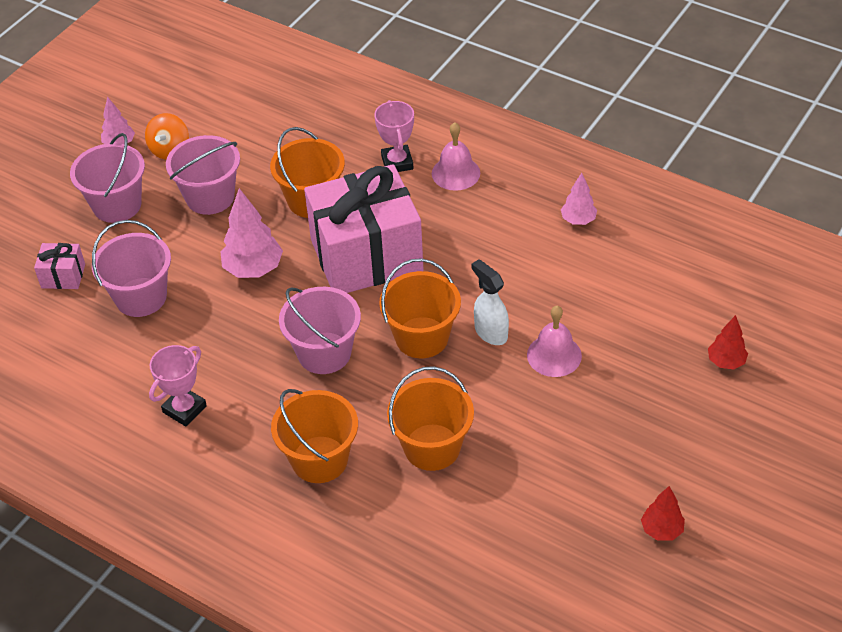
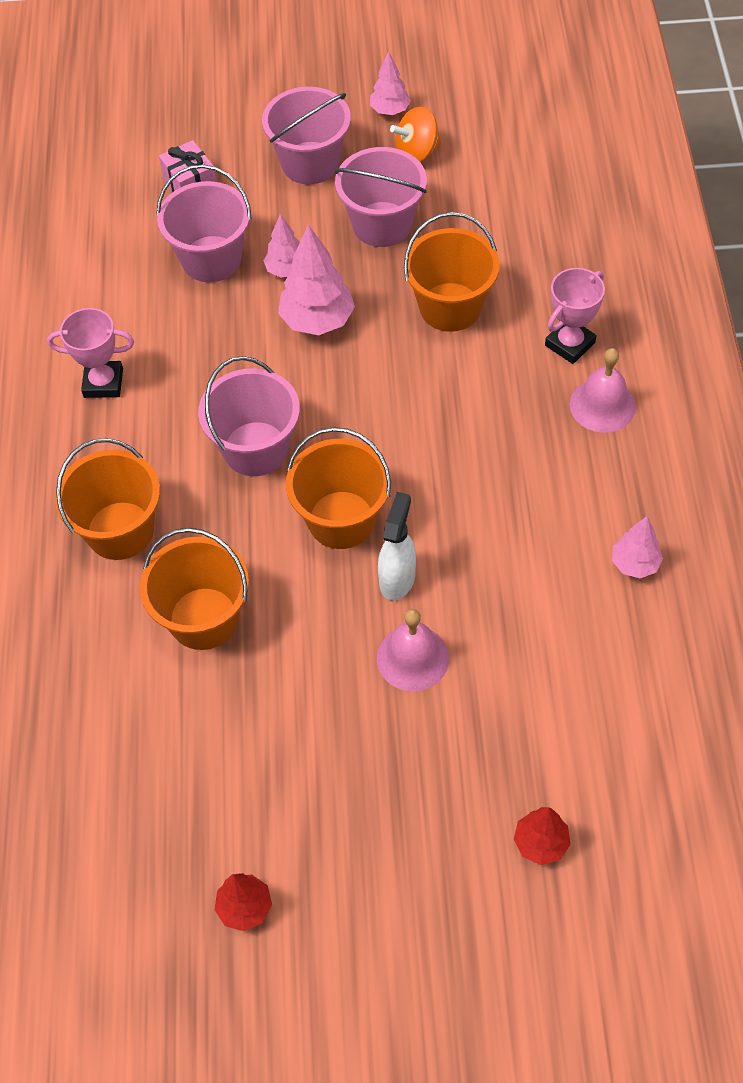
camera: 55 degrees right, 10 degrees up
pink gift [304,164,424,293] -> none
none -> pink tree [263,214,299,278]

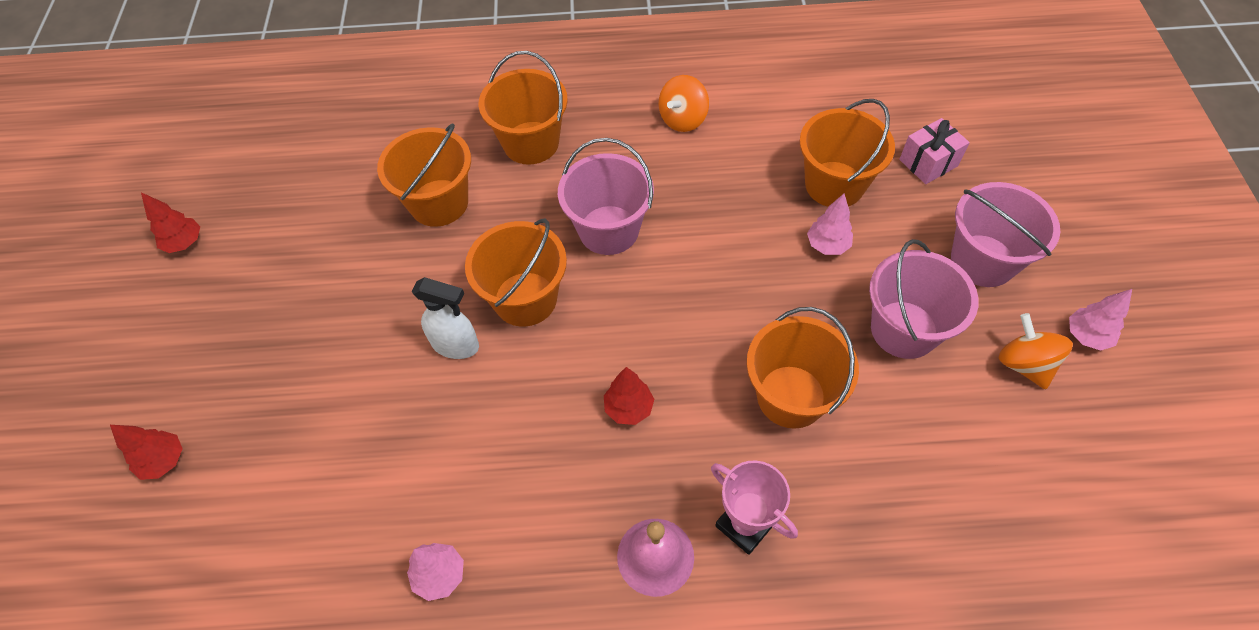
camera: 90 degrees right, 0 degrees up
pink trophy [47,308,134,398] -> orange spinning top [659,75,709,132]
pink bucket [156,164,252,282] -> orange bucket [799,99,895,207]
pink tree [278,224,355,335] -> none
pink bell [377,609,449,691] -> none
none -> red tree [604,367,654,425]

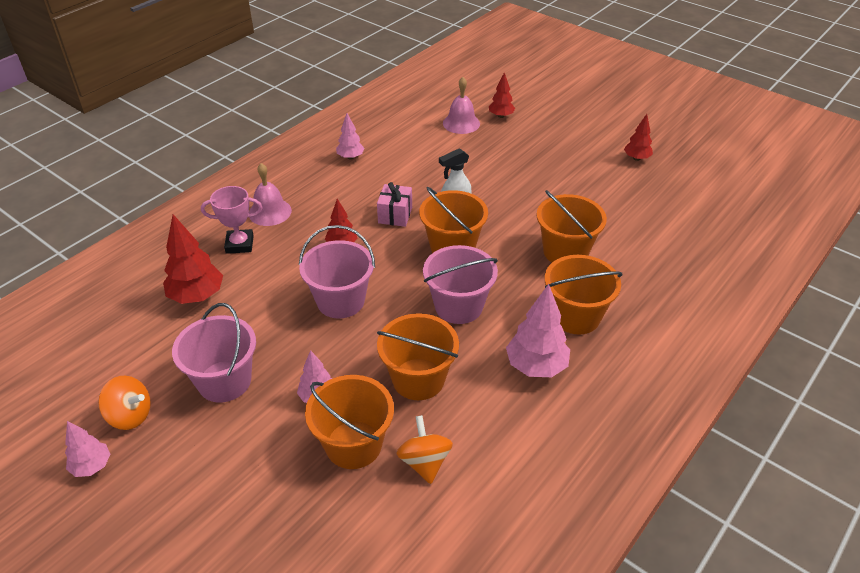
camera: 130 degrees right, 15 degrees down
orange spinning top [659,75,709,132] -> orange spinning top moved to [396,415,453,484]
orange bucket [747,307,859,429] -> orange bucket moved to [377,313,459,400]
pink gift [899,118,970,184] -> pink gift moved to [377,182,412,227]
pink bucket [951,182,1060,287] -> pink bucket moved to [299,225,375,319]
none -> red tree [163,214,223,304]
none -> pink bell [443,77,480,134]
none -> pink tree [506,284,570,377]

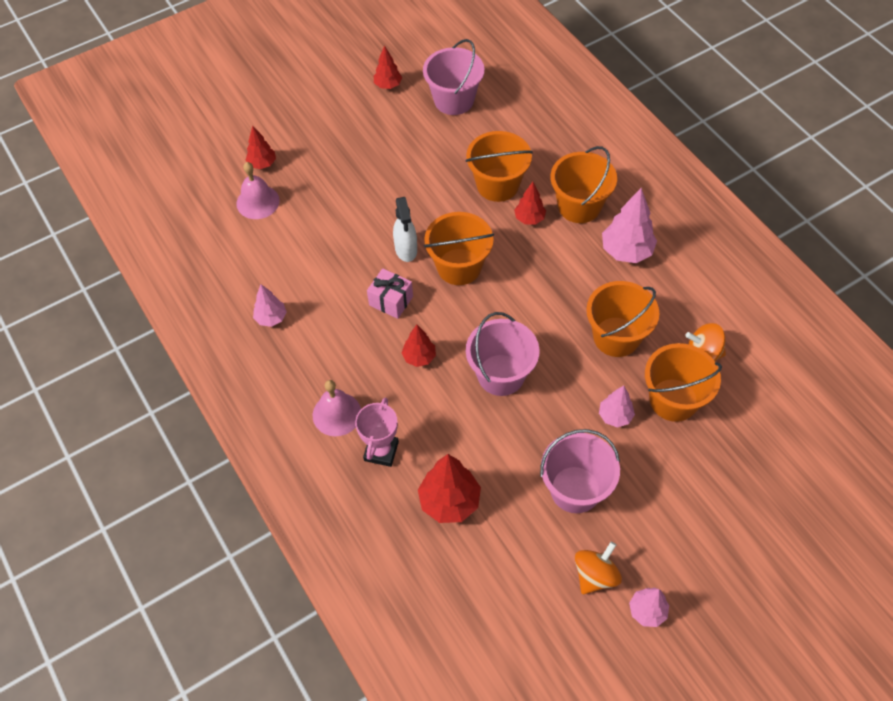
camera: 70 degrees left, 15 degrees up
pink bucket [423,245,498,324] -> pink bucket moved to [423,39,484,115]
none -> red tree [514,182,546,225]

